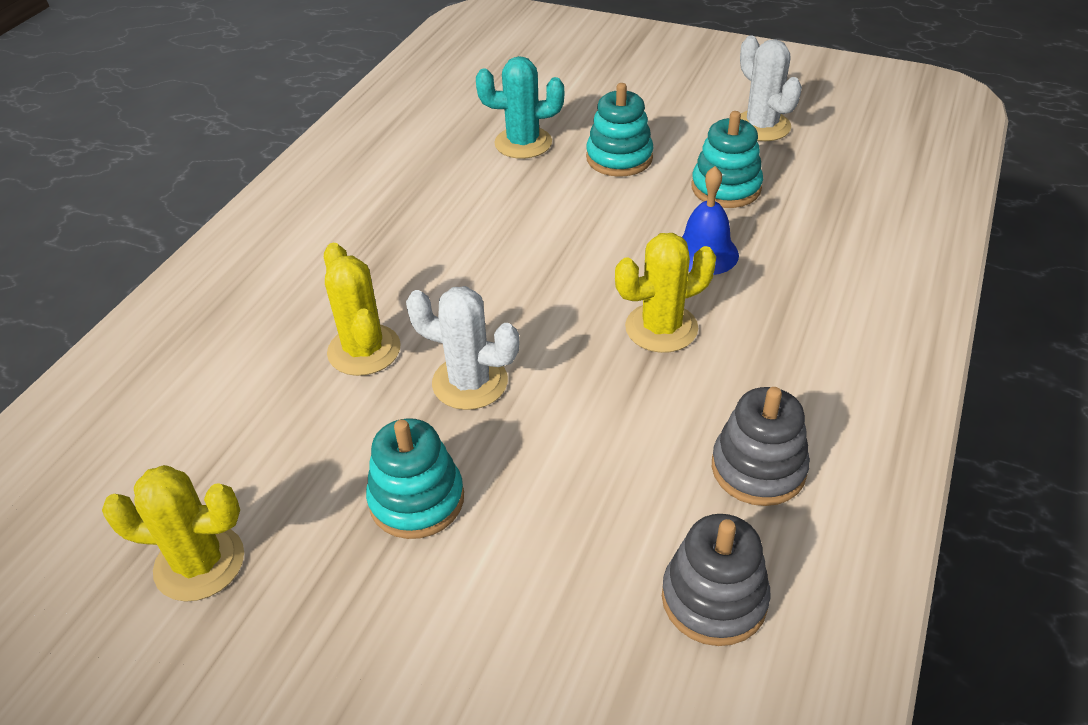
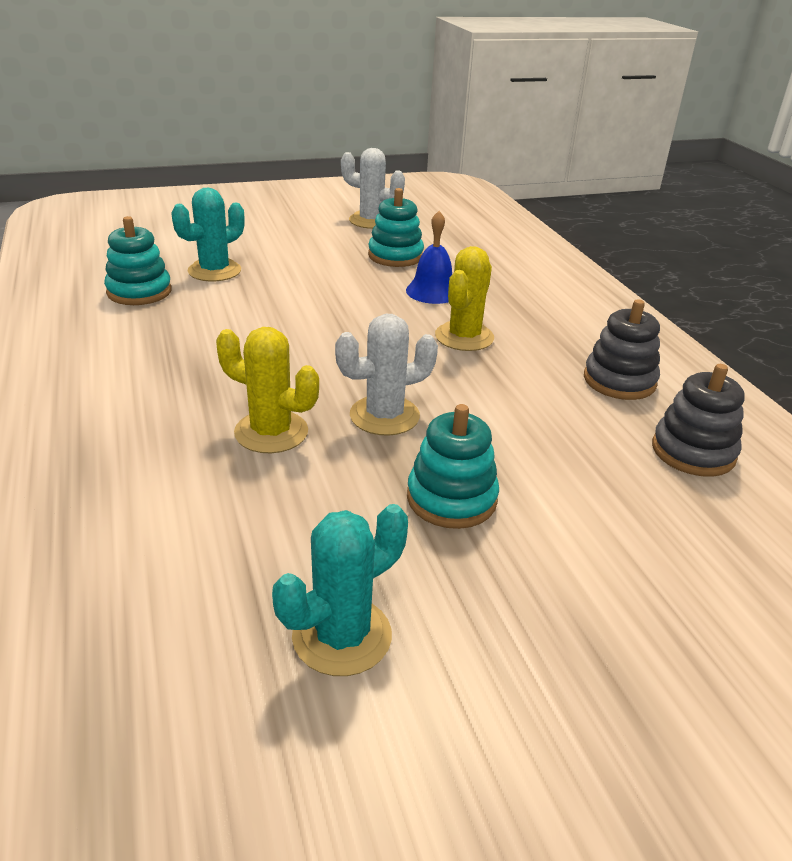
camera: 45 degrees left, 10 degrees down
yellow cactus [102,465,244,602] -> turquoise cactus [272,504,408,676]
turquoise stacking toy [586,83,653,177] -> turquoise stacking toy moved to [104,216,171,305]

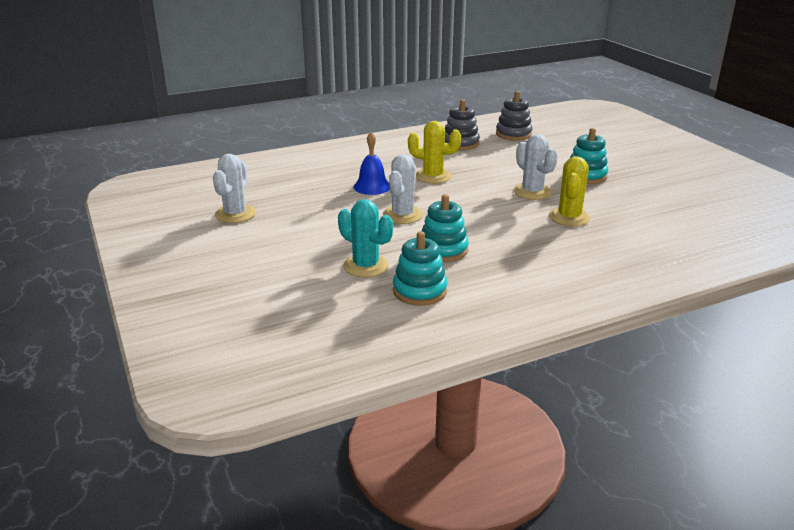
camera: 95 degrees left, 5 degrees down
turquoise cactus [272,504,408,676] -> none
turquoise stacking toy [368,188,424,267] -> turquoise stacking toy moved to [422,194,469,262]
none -> white cactus [383,154,423,224]

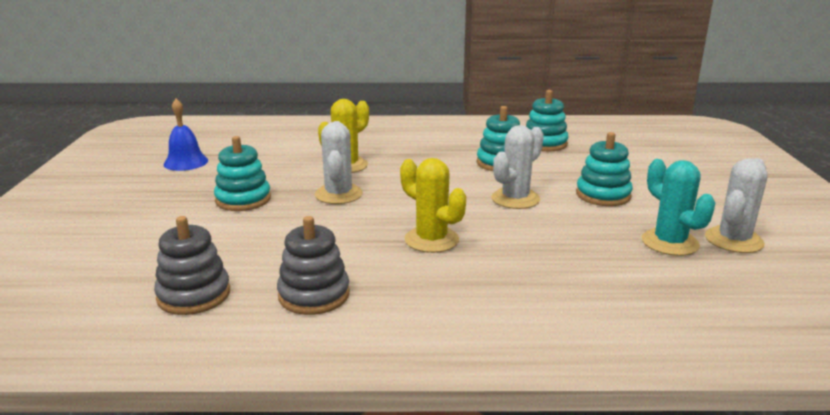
camera: 155 degrees left, 5 degrees down
turquoise cactus [338,199,393,277] -> turquoise cactus moved to [642,159,715,256]
blue bell [354,132,390,195] -> blue bell moved to [164,99,208,171]
none -> turquoise stacking toy [576,132,633,206]

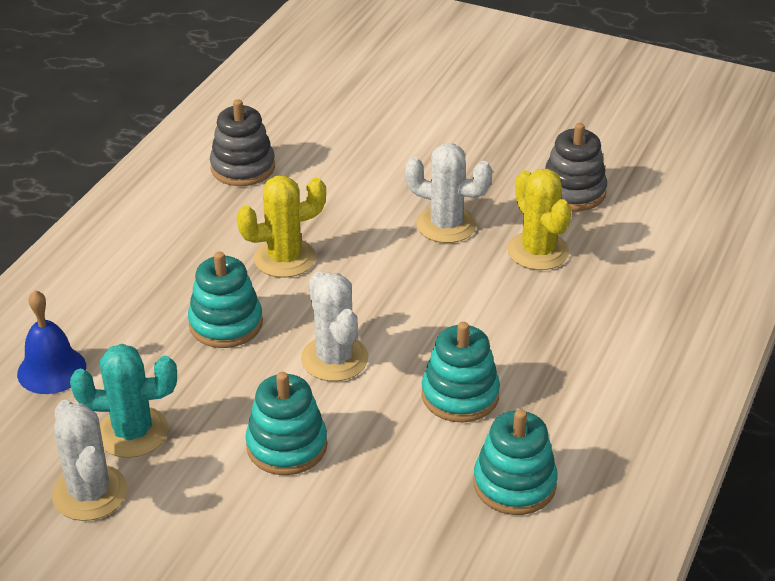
camera: 115 degrees right, 15 degrees up
grey stacking toy [154,216,230,315] -> grey stacking toy moved to [545,123,607,211]
blue bell [164,99,208,171] -> blue bell moved to [17,290,86,394]
turquoise stacking toy [214,136,271,211] -> turquoise stacking toy moved to [188,252,263,348]

